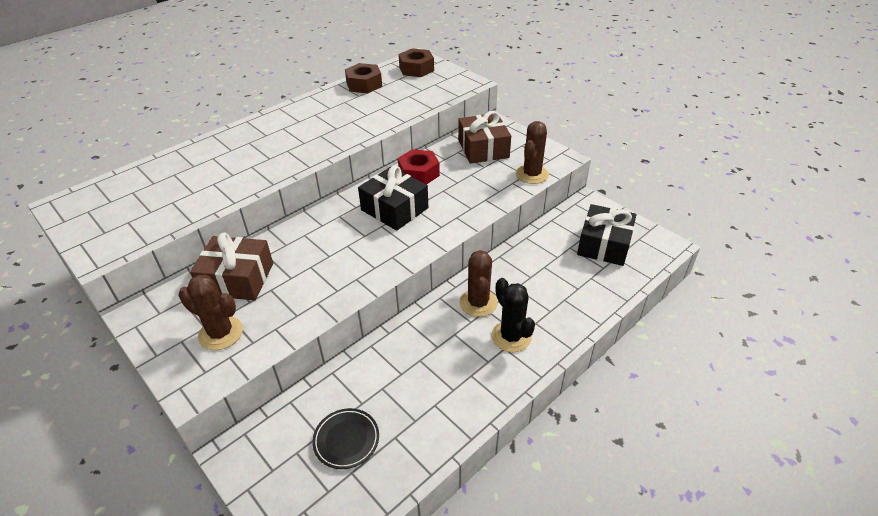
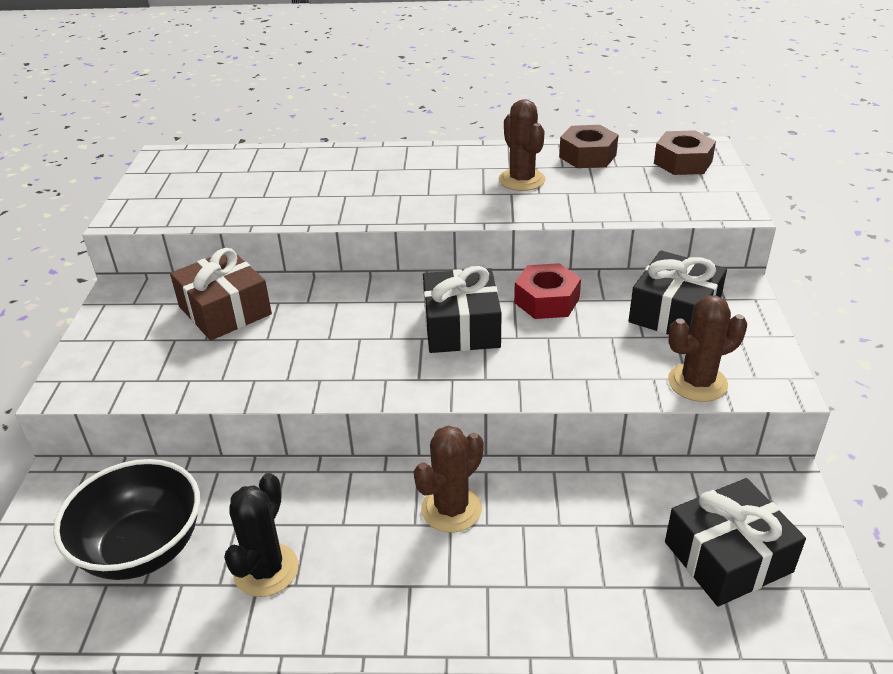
camera: 45 degrees right, 5 degrees down
brown cactus [179,275,243,350] -> brown cactus moved to [499,99,546,191]
black plate [312,408,379,469] -> black bowl [53,459,200,580]
brown gift [458,111,511,164] -> black gift [629,251,727,335]
black cactus [491,278,535,352] -> black cactus moved to [224,473,298,597]

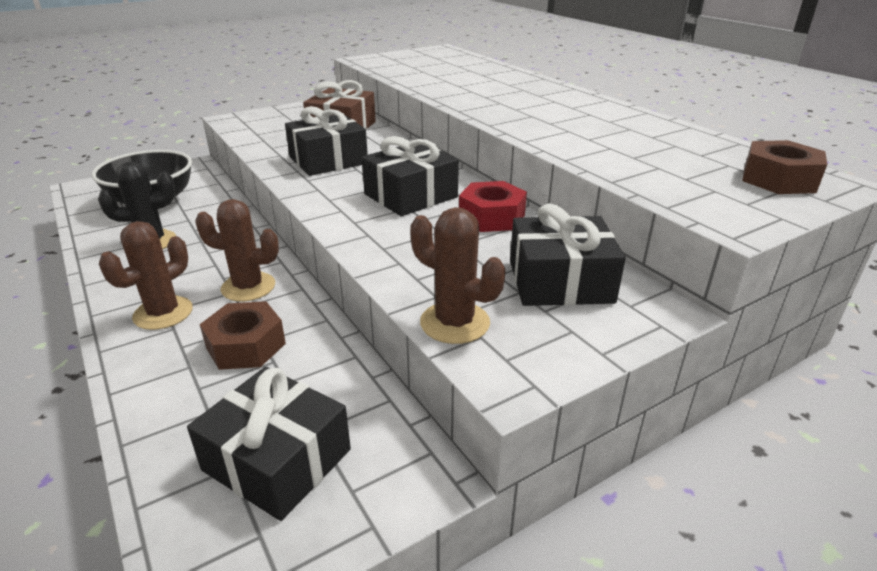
camera: 55 degrees right, 5 degrees down
brown cactus [499,99,546,191] -> brown cactus moved to [99,221,193,330]
brown nut [559,125,618,168] -> brown nut moved to [200,301,286,370]
none -> black gift [285,106,368,176]

